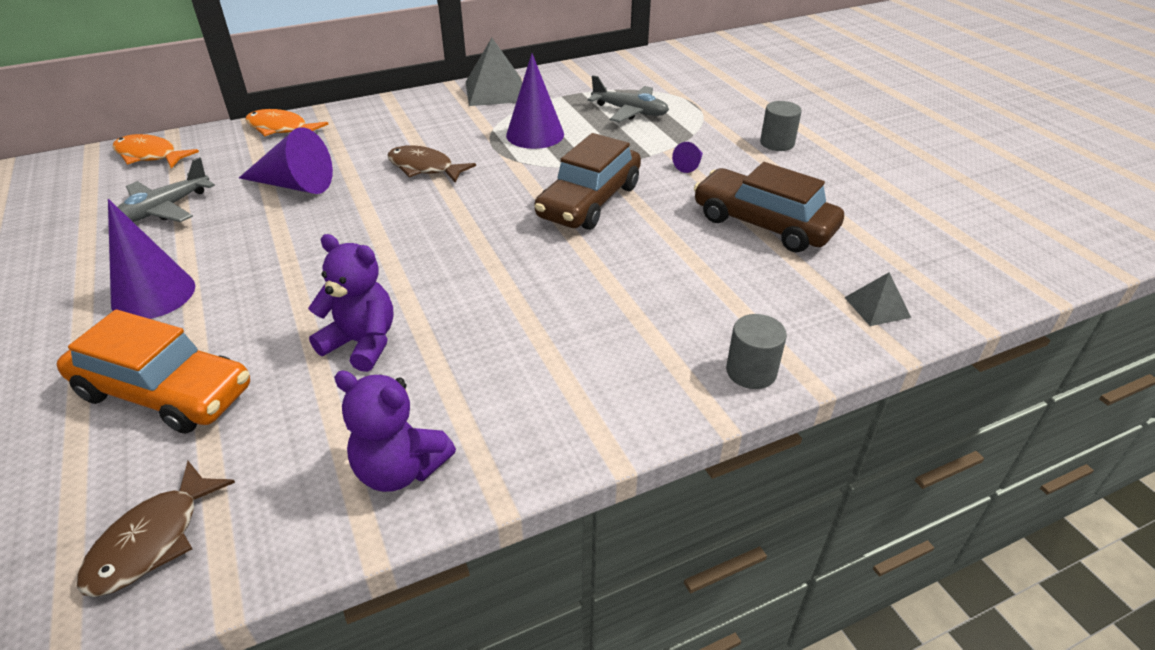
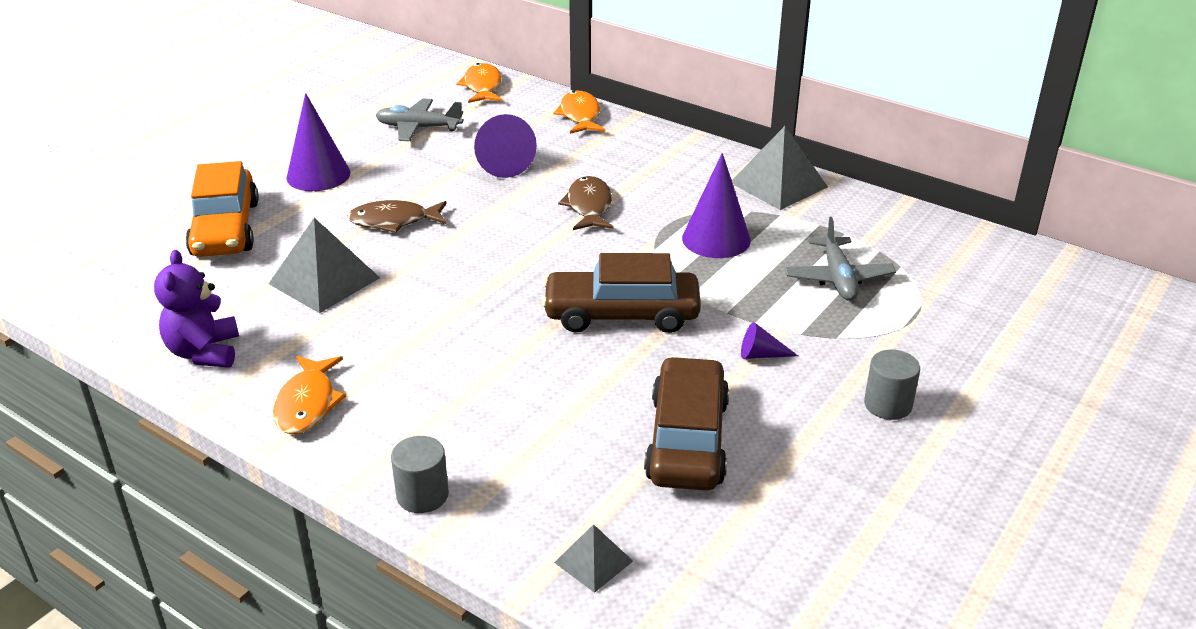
camera: 60 degrees right, 5 degrees down
brown fish [77,461,235,597] -> brown fish moved to [347,200,447,233]
purple teddy bear [308,234,394,372] -> grey pyramid [269,218,380,313]
none -> orange fish [273,356,346,434]

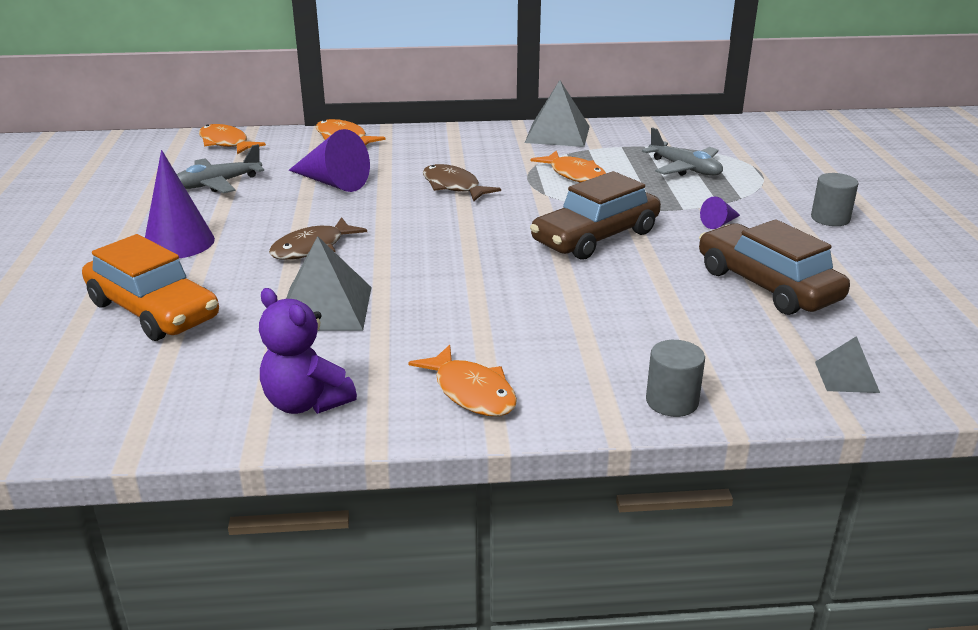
camera: 40 degrees left, 5 degrees down
purple cone [682,153,751,258] -> orange fish [531,151,606,183]

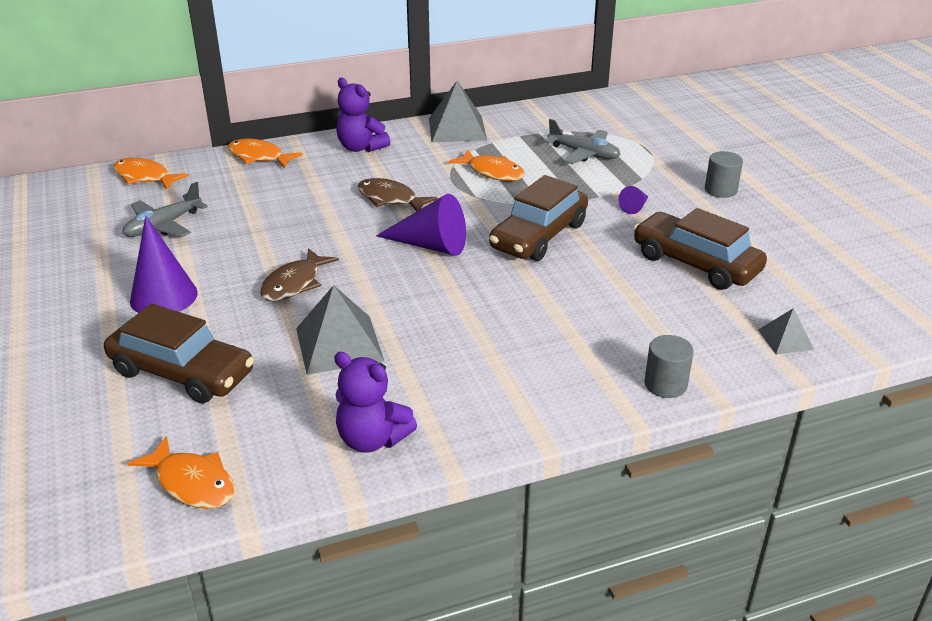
camera: 15 degrees left, 5 degrees up
orange car [82,234,219,341] -> brown car [104,303,254,403]
purple cone [289,129,370,192] -> purple cone moved to [376,194,466,256]
orange fish [408,345,517,416] -> orange fish moved to [127,436,235,509]
none -> purple teddy bear [337,78,390,152]

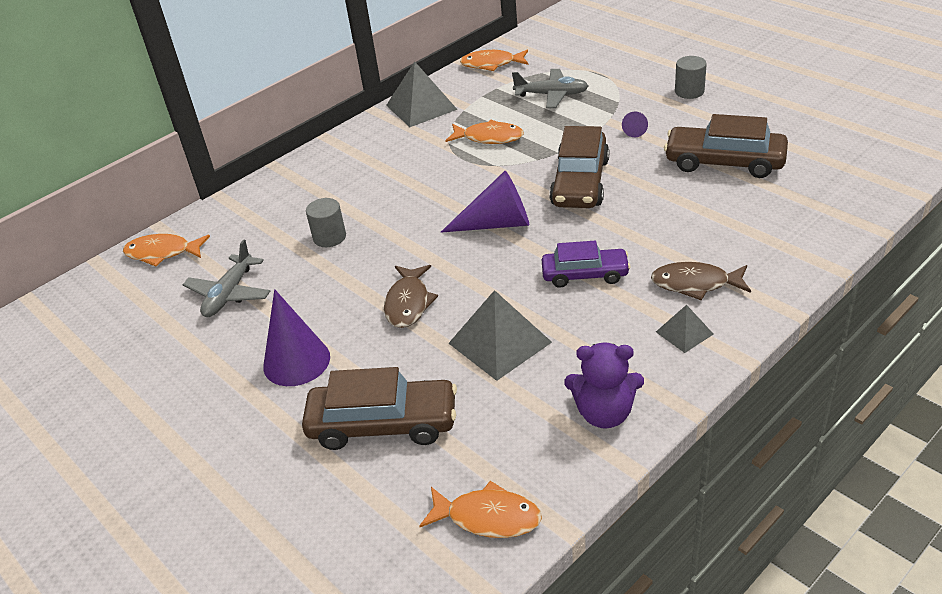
camera: 20 degrees left, 5 degrees up
orange fish [228,138,303,168] -> orange fish moved to [460,50,528,71]
purple teddy bear [337,78,390,152] -> none
brown fish [358,178,438,212] -> brown fish moved to [651,262,751,301]
grey cylinder [644,335,694,398] -> grey cylinder moved to [306,198,346,247]
grey pyramid [758,308,814,355] -> grey pyramid moved to [656,305,713,353]
none -> purple car [542,241,631,288]

